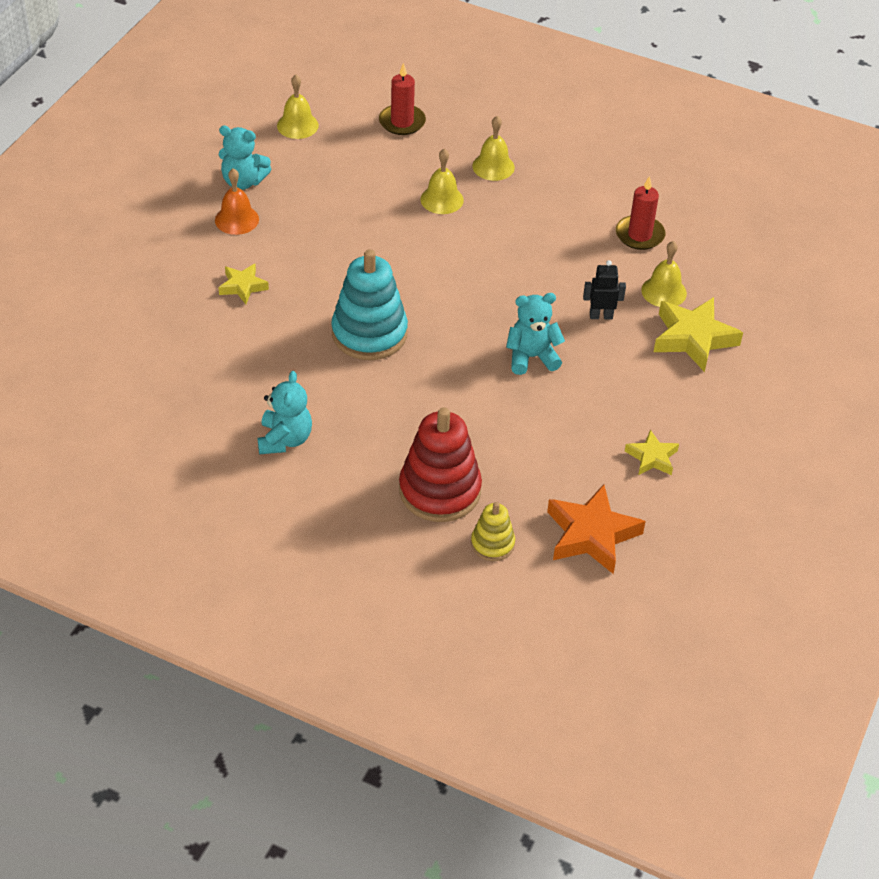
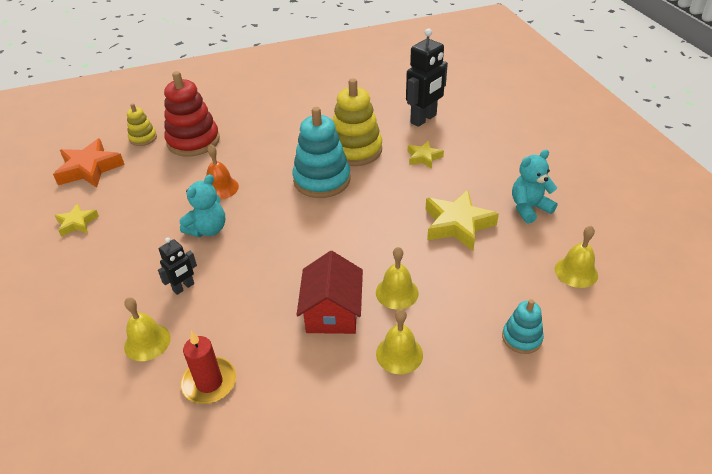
camera: 140 degrees right, 5 degrees down
orange bell [215,168,259,235] -> orange bell moved to [206,144,239,200]
turquoise teddy bear [258,371,312,454] -> none
red candle [379,63,426,135] -> turquoise stacking toy [502,299,544,354]
yellow star [654,297,743,372] -> yellow star moved to [425,190,499,250]
none -> red house [297,251,363,334]
none -> yellow stacking toy [332,78,382,166]
none -> black robot [406,29,448,127]

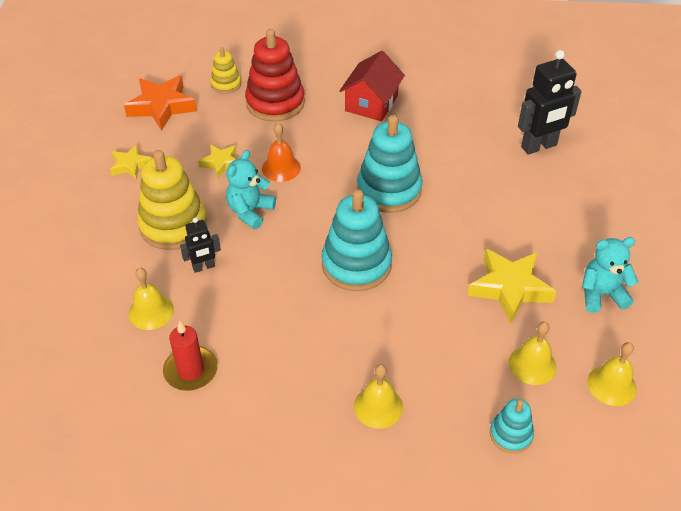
camera: 20 degrees right, 5 degrees up
turquoise teddy bear [179,174,225,237] -> turquoise teddy bear turned 150 degrees clockwise [226,150,276,229]
red house [297,251,363,334] -> red house moved to [339,51,405,121]
yellow stacking toy [332,78,382,166] -> yellow stacking toy moved to [137,150,207,250]
yellow bell [376,247,419,309] -> yellow bell moved to [509,322,556,385]
yellow star [408,141,444,169] -> yellow star moved to [198,144,236,178]
none -> turquoise stacking toy [321,189,392,291]

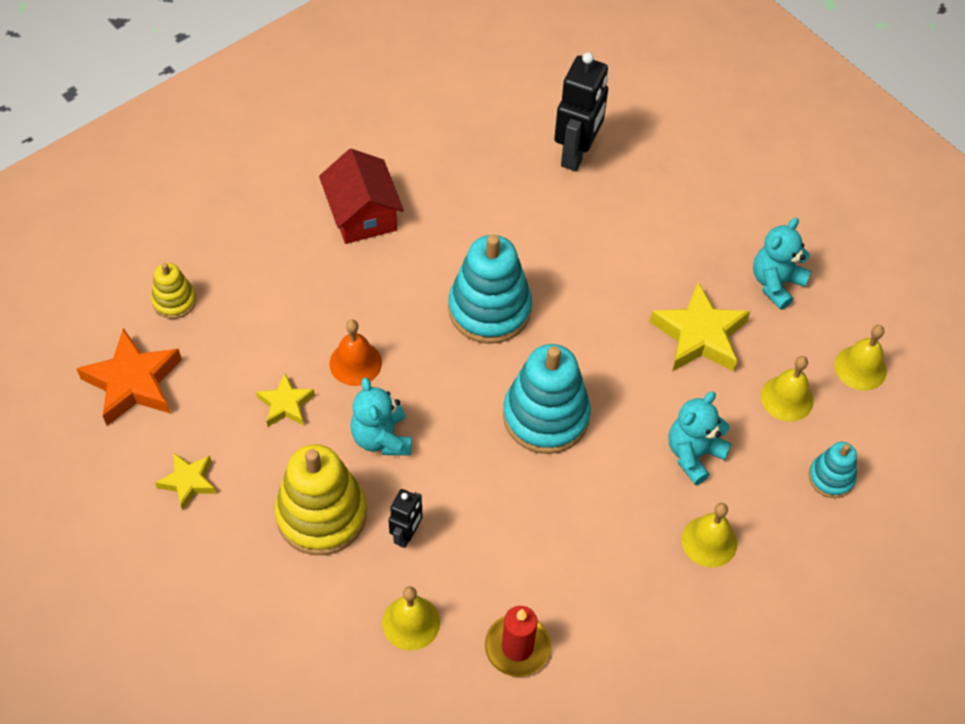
camera: 45 degrees left, 10 degrees up
red stacking toy [245,29,305,122] -> none
none -> turquoise teddy bear [668,391,732,485]

